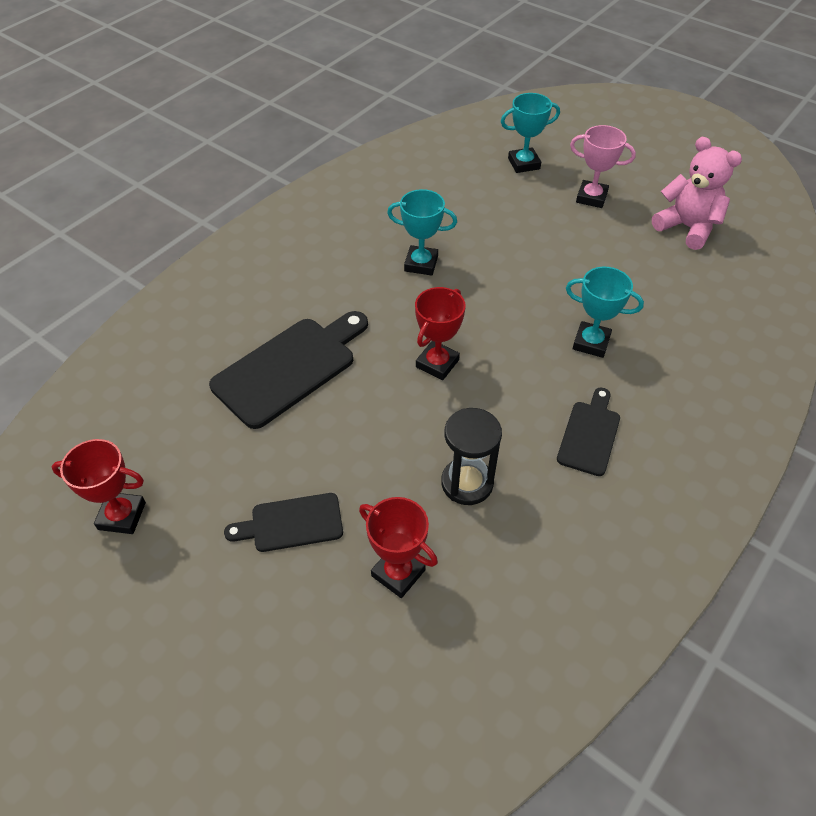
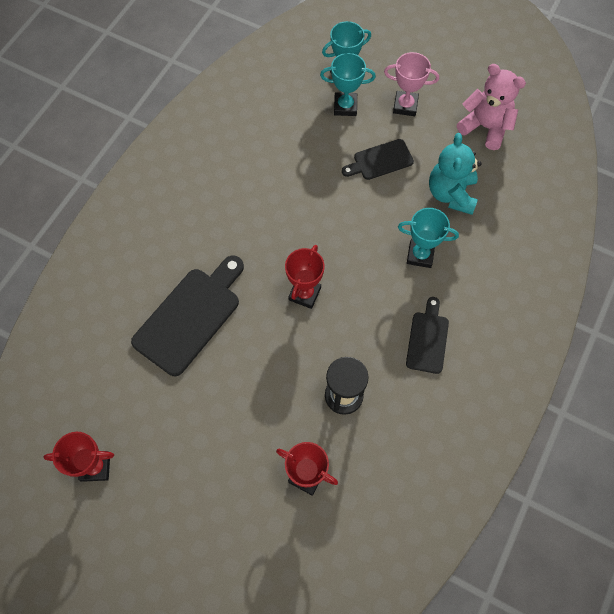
camera: 10 degrees left, 15 degrees up
black cutting board [224,493,343,552] -> black cutting board moved to [342,139,414,180]
turquoise trophy [387,189,457,275] -> turquoise trophy moved to [320,53,376,116]
none -> turquoise teddy bear [429,133,482,215]

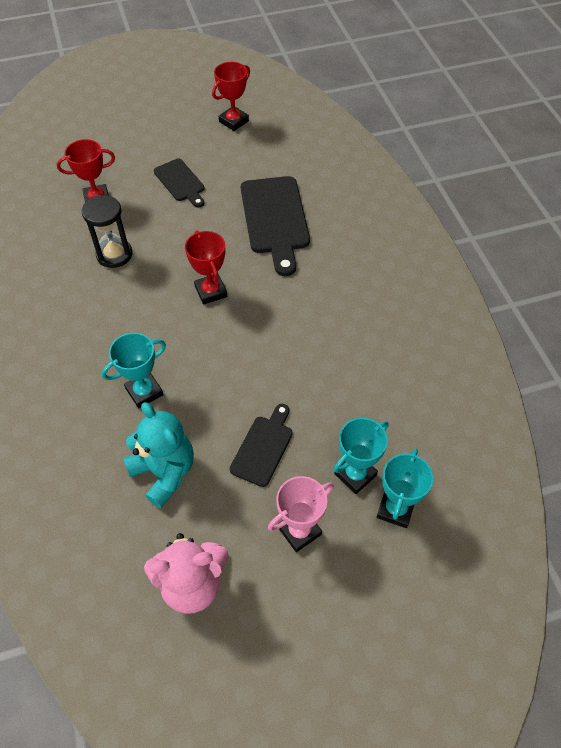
camera: 135 degrees right, 10 degrees down
black cutting board [406,297,449,374] -> black cutting board moved to [154,159,205,208]

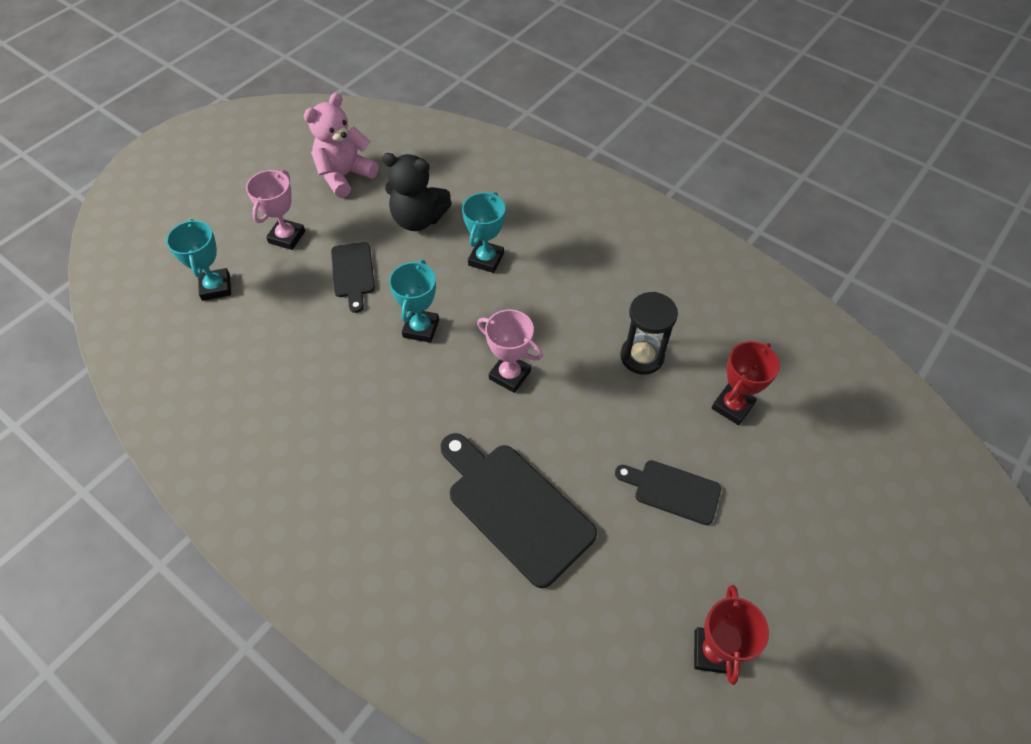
camera: 145 degrees right, 0 degrees up
turquoise teddy bear [123,402,194,508] -> black teddy bear [382,153,452,231]
red trophy [185,231,227,305] -> pink trophy [477,309,543,393]
turquoise trophy [334,418,389,494] -> turquoise trophy moved to [389,260,439,343]

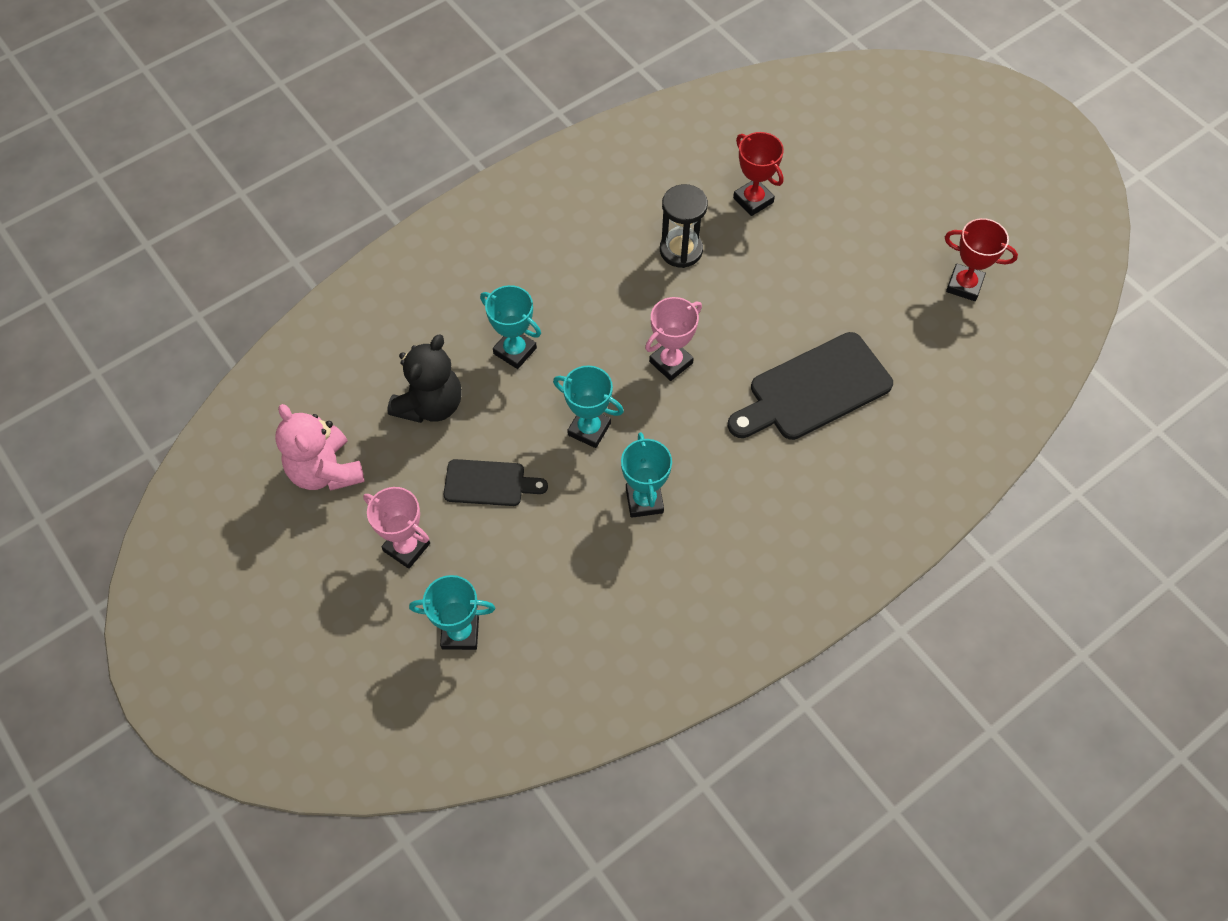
camera: 75 degrees left, 5 degrees up
black cutting board [615,460,721,525] -> none
none -> turquoise trophy [621,432,672,518]

